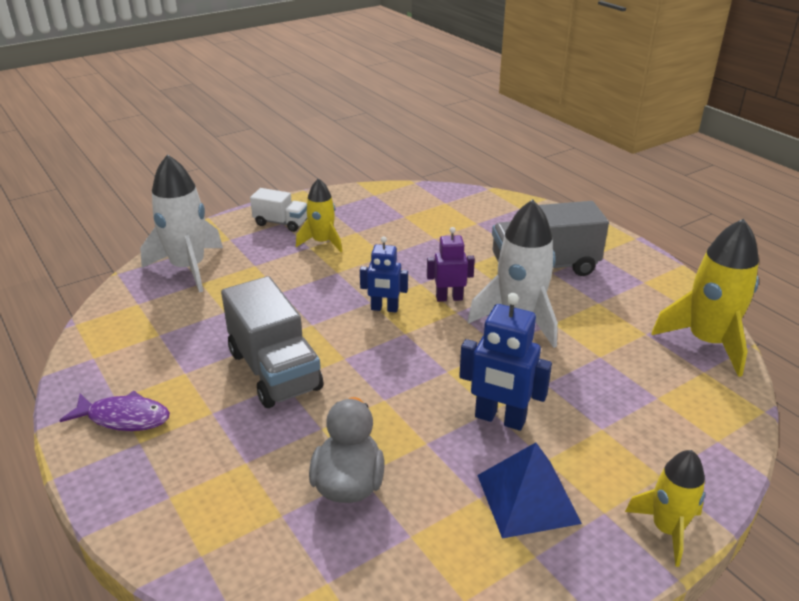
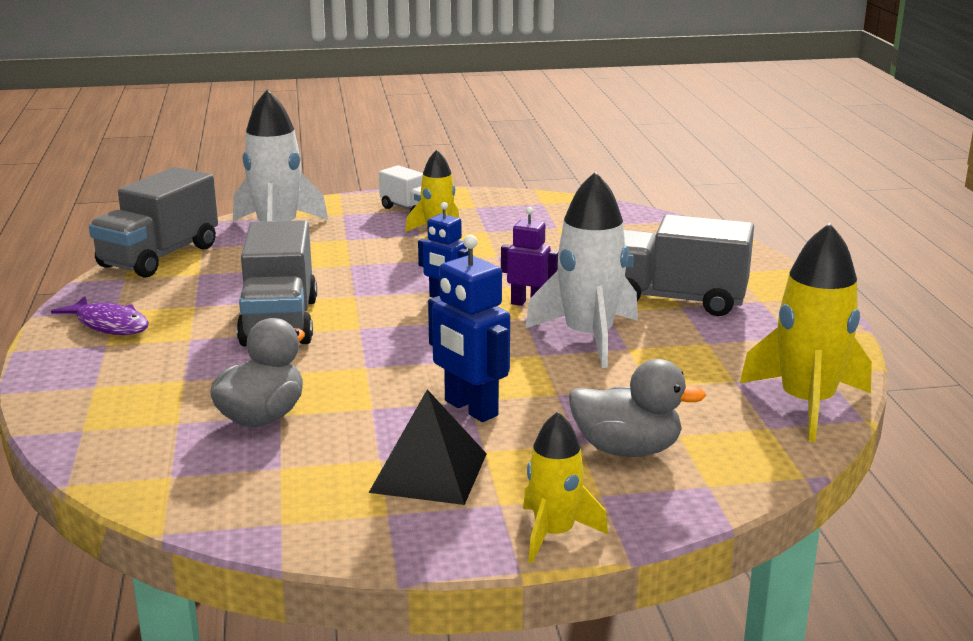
camera: 25 degrees right, 10 degrees down
blue pyramid [477,443,582,538] -> black pyramid [369,389,487,505]
none -> grey truck [89,167,218,278]
none -> grey duck [569,359,706,457]

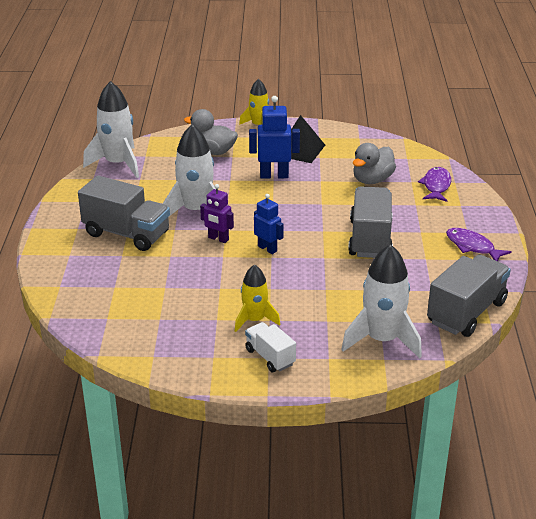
camera: 170 degrees left, 10 degrees up
blue robot [428,235,510,422] -> blue robot turned 60 degrees counterclockwise [249,96,300,179]
yellow rocket [740,223,872,442] -> white rocket [83,81,139,178]
none -> purple fish [418,167,451,202]

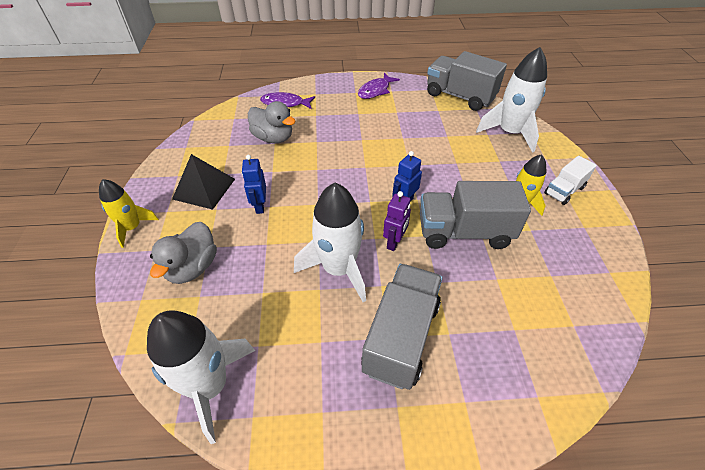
camera: 95 degrees left, 15 degrees up
blue robot [249,96,300,179] -> blue robot [242,155,266,214], size x0.66
grey truck [348,186,393,258] -> grey truck moved to [420,181,531,249]

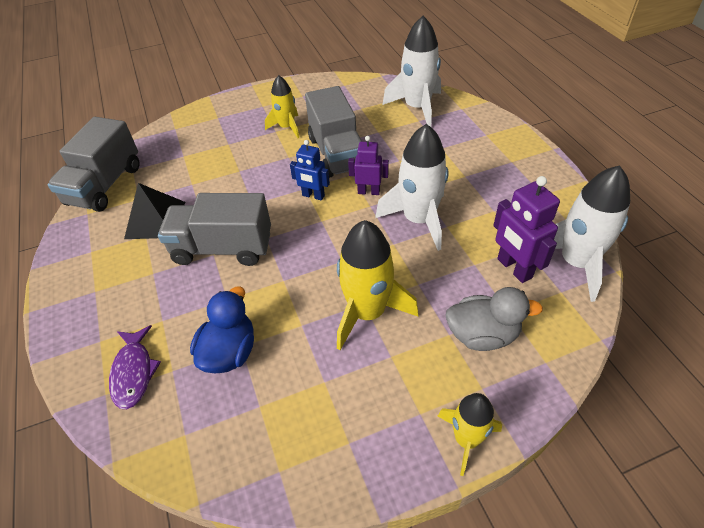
camera: 105 degrees left, 0 degrees up
black pyramid [172,154,235,210] -> black pyramid moved to [124,183,185,239]
blue robot [242,155,266,214] -> yellow rocket [337,220,418,350]
grey duck [248,101,296,143] -> blue duck [190,286,254,373]
purple fish [358,73,400,99] -> none
grey truck [361,264,443,390] -> grey truck moved to [158,193,271,266]
white rocket [476,47,547,153] -> white rocket moved to [383,16,441,127]
white truck [544,156,597,205] -> none
none -> purple robot [493,176,560,283]

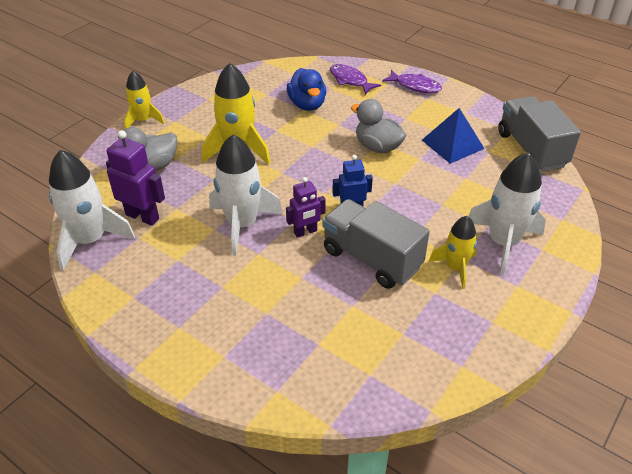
camera: 145 degrees right, 5 degrees down
black pyramid [124,183,185,239] -> blue pyramid [422,108,485,164]
grey truck [158,193,271,266] -> grey duck [351,99,406,153]
white rocket [383,16,441,127] -> white rocket moved to [468,152,546,275]
none -> purple fish [382,70,442,93]

